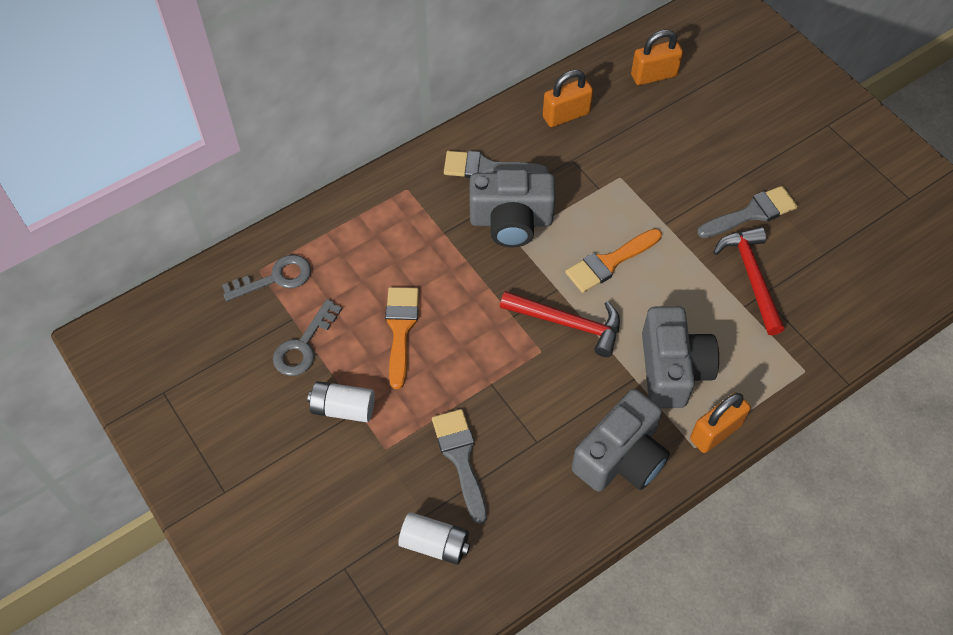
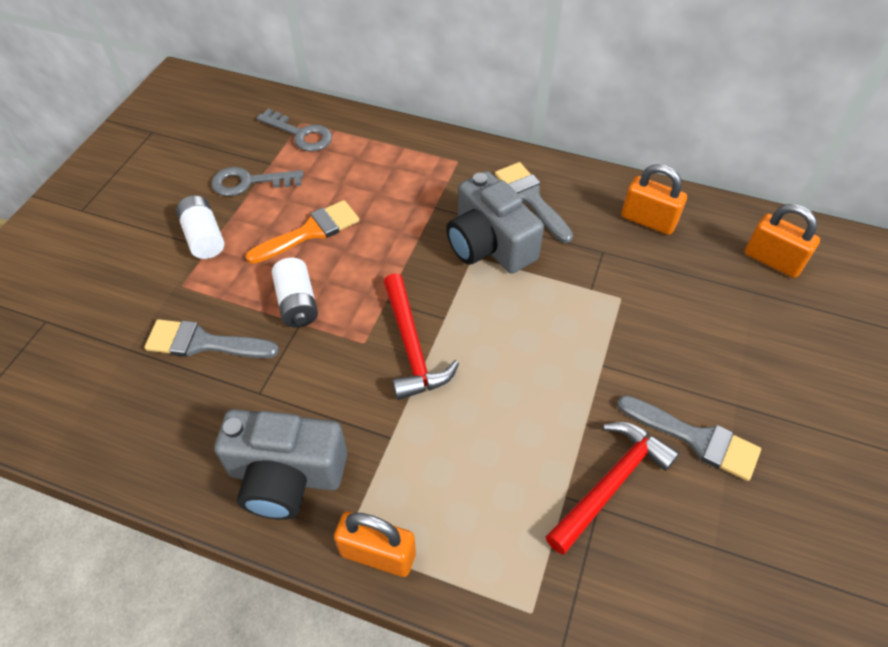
camera: 55 degrees right, 5 degrees down
white battery [398,512,470,565] -> white battery moved to [272,258,318,328]
grey brush [432,409,487,524] -> grey brush turned 120 degrees counterclockwise [144,319,279,358]
orange brush [565,229,662,293] -> none
grey camera [642,306,719,408] -> none

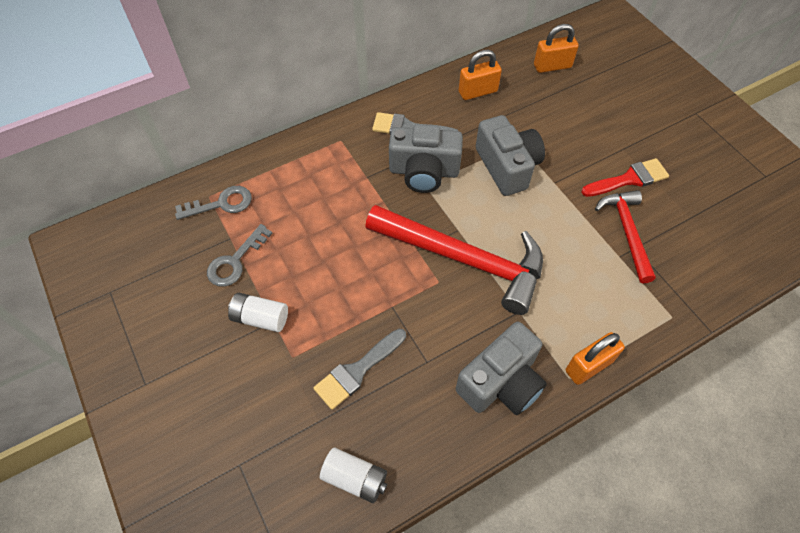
camera: 50 degrees left, 5 degrees up
orange brush [245,200,359,264] -> none
white battery [272,258,318,328] -> white battery moved to [320,448,387,503]
red hammer [384,273,459,400] -> red hammer [365,205,543,315], size x1.71
grey brush [617,395,761,481] -> red brush [581,158,669,197]
none -> grey camera [476,115,545,196]

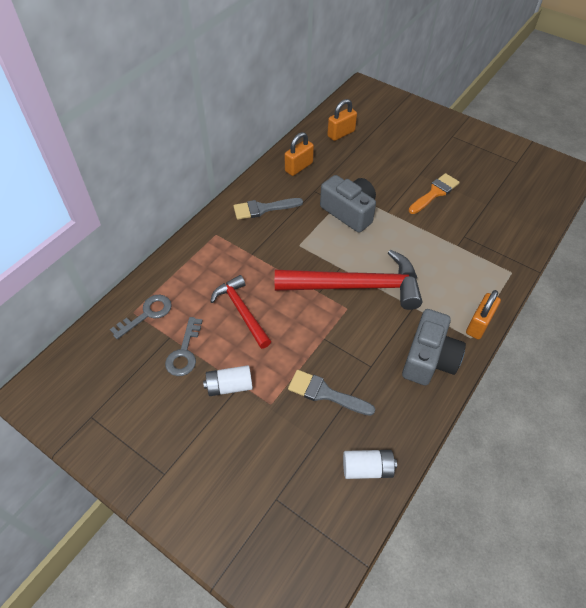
camera: 25 degrees left, 5 degrees down
grey brush [313,329,406,410] -> grey brush turned 90 degrees clockwise [288,370,375,416]
grey camera [389,124,463,193] -> none
red brush [581,158,669,197] -> orange brush [408,173,460,214]
red hammer [595,190,656,283] -> red hammer moved to [210,275,271,349]

